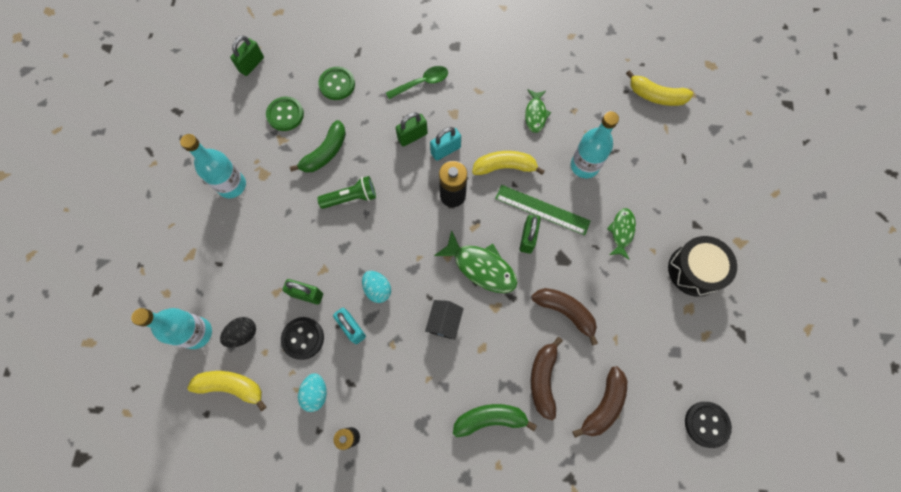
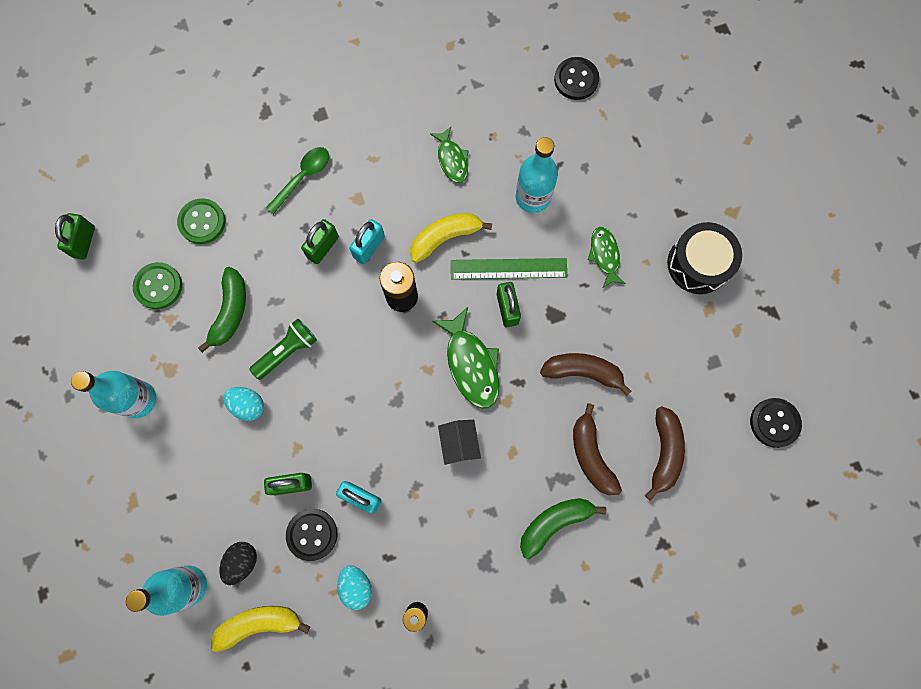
camera: 25 degrees left, 5 degrees up
turquoise egg [362,271,391,303] -> turquoise egg moved to [223,387,264,421]
green fish [434,230,517,293] -> green fish turned 60 degrees clockwise [432,307,499,409]
yellow banana [626,70,693,106] -> black button [554,57,599,100]

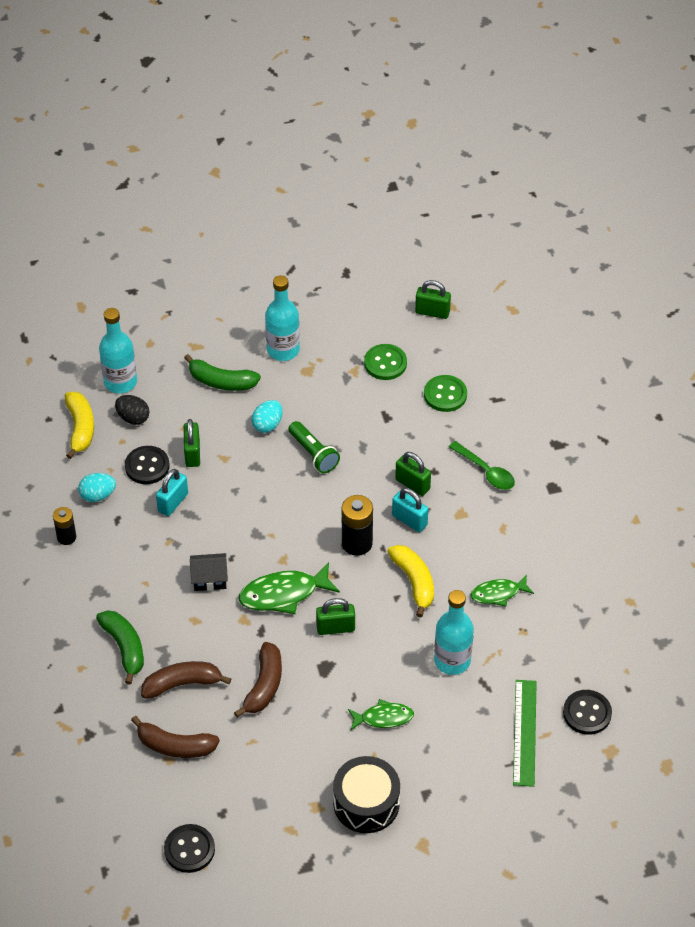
camera: 95 degrees right, 25 degrees down
green banana [198,267,246,353] -> green banana moved to [184,354,261,391]
green ruler [451,258,568,280] -> green ruler moved to [513,680,537,787]

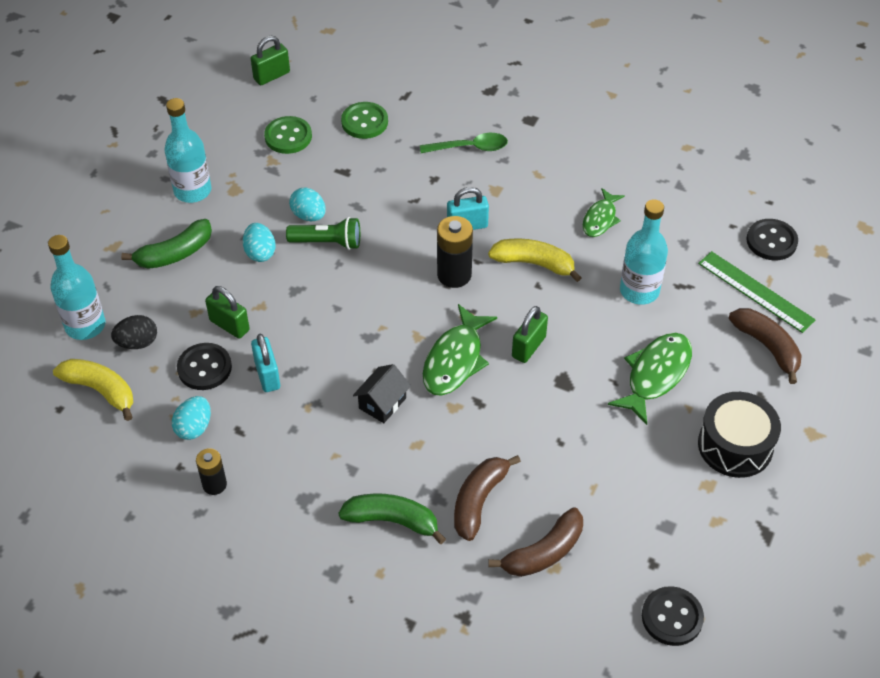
camera: 50 degrees left, 0 degrees up
brown banana [234,642,282,718] -> brown banana moved to [729,308,802,384]
green fish [348,699,414,730] -> green fish [608,333,692,425], size x1.59
green padlock [395,452,431,496] -> none
none -> turquoise egg [289,188,326,221]

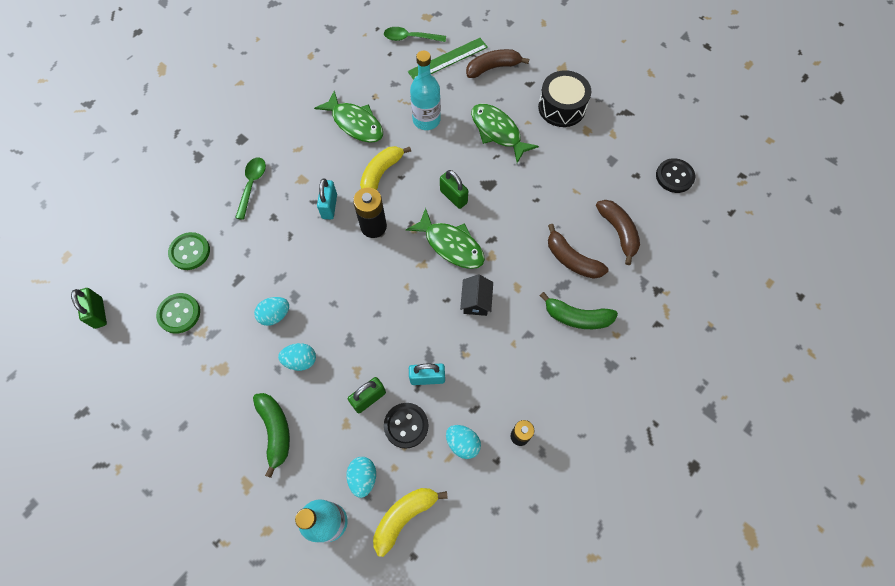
camera: 75 degrees left, 15 degrees up
black egg [111,315,157,349] -> turquoise egg [346,457,376,498]
turquoise bottle [164,98,211,203] -> none
green flashlight [286,217,360,250] -> none
green banana [338,494,446,544] -> green banana turned 105 degrees counterclockwise [540,292,618,329]
black house [353,364,411,423] -> black house turned 45 degrees clockwise [460,275,493,316]
green fish [583,188,625,237] -> green fish [314,90,383,143], size x1.59
black button [746,219,798,260] -> green spoon [384,27,446,42]

